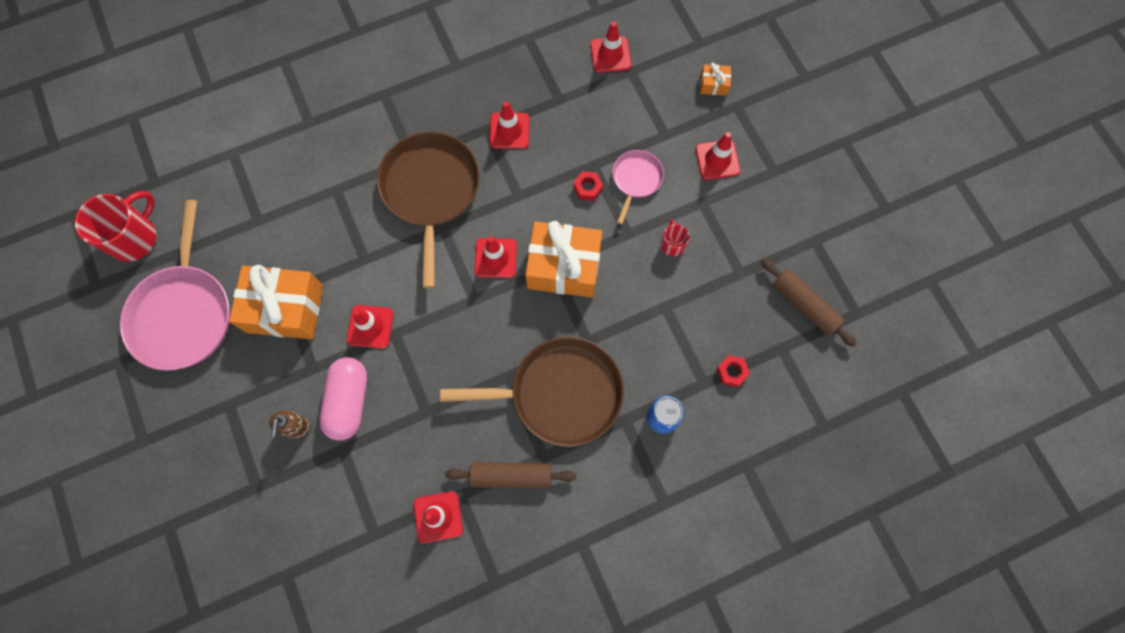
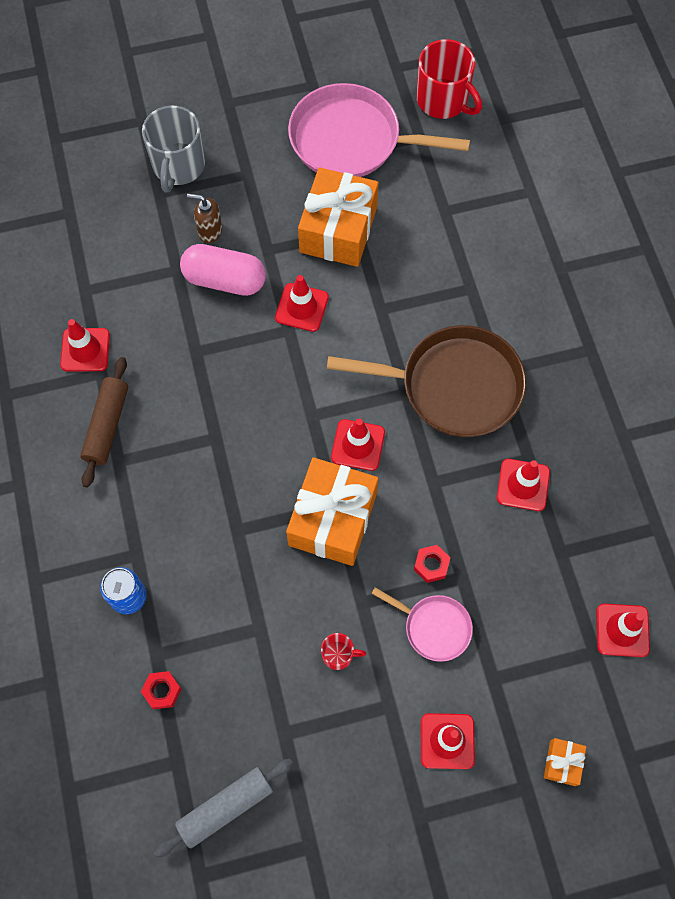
camera: 100 degrees right, 5 degrees down
brown pan [440,337,624,447] -> none
brown rolling pin [761,259,857,347] -> grey rolling pin [154,759,293,857]
none -> grey mug [142,106,205,193]

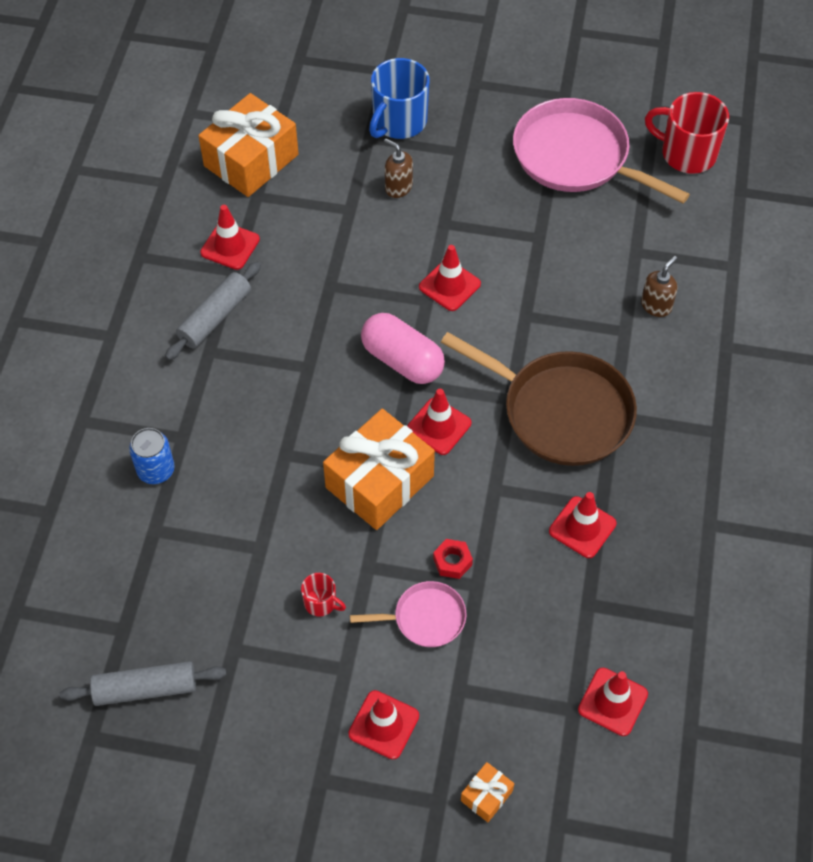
camera: 25 degrees right, 10 degrees down
brown rolling pin [80,357,128,488] -> grey rolling pin [165,262,261,360]
red nut [141,671,181,709] -> none
grey mug [142,106,205,193] -> blue mug [369,58,430,139]
pink capsule [180,244,266,296] -> pink capsule moved to [361,313,445,384]
orange gift [298,167,379,267] -> orange gift moved to [198,93,299,197]
pink pan [371,587,473,662] -> pink pan turned 60 degrees counterclockwise [350,581,466,647]
red mug [417,39,482,119] -> red mug turned 135 degrees clockwise [645,92,729,174]
none -> brown soap dispenser [641,256,678,317]

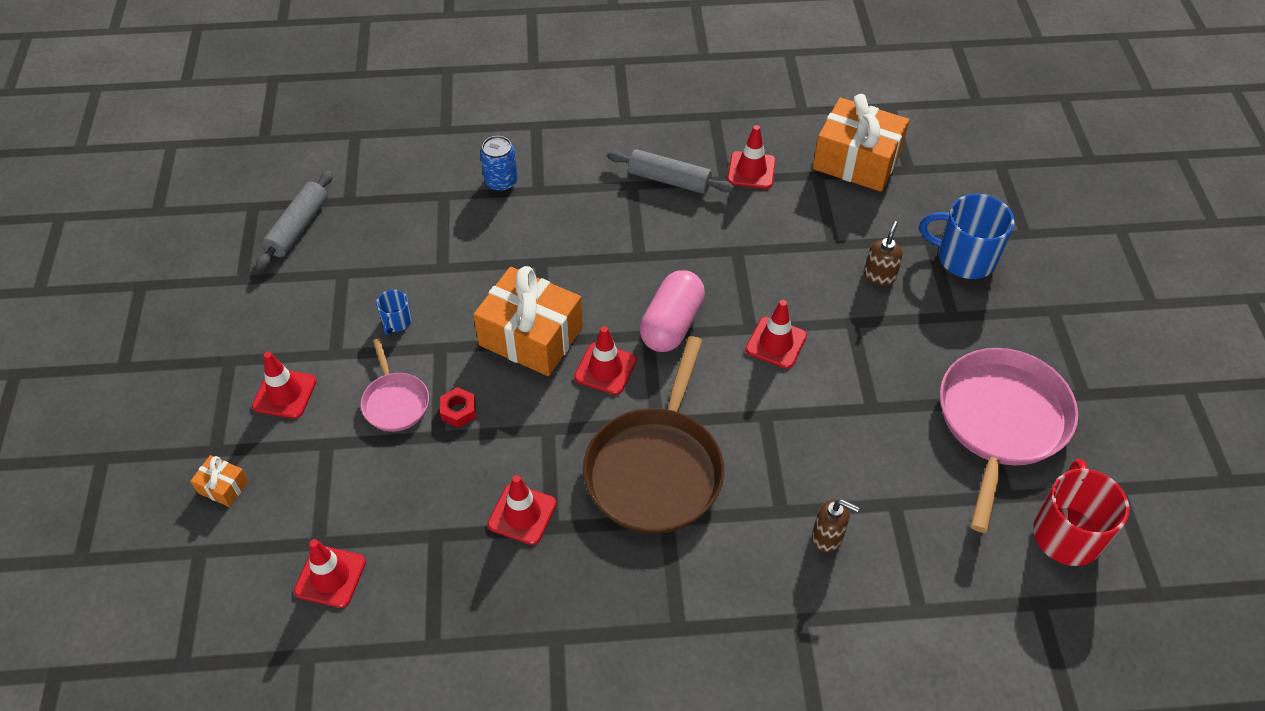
camera: 75 degrees right, 5 degrees down
grey rolling pin [60,661,226,706] -> grey rolling pin turned 45 degrees clockwise [256,171,333,270]
red mug [301,573,346,616] -> blue mug [376,290,412,335]

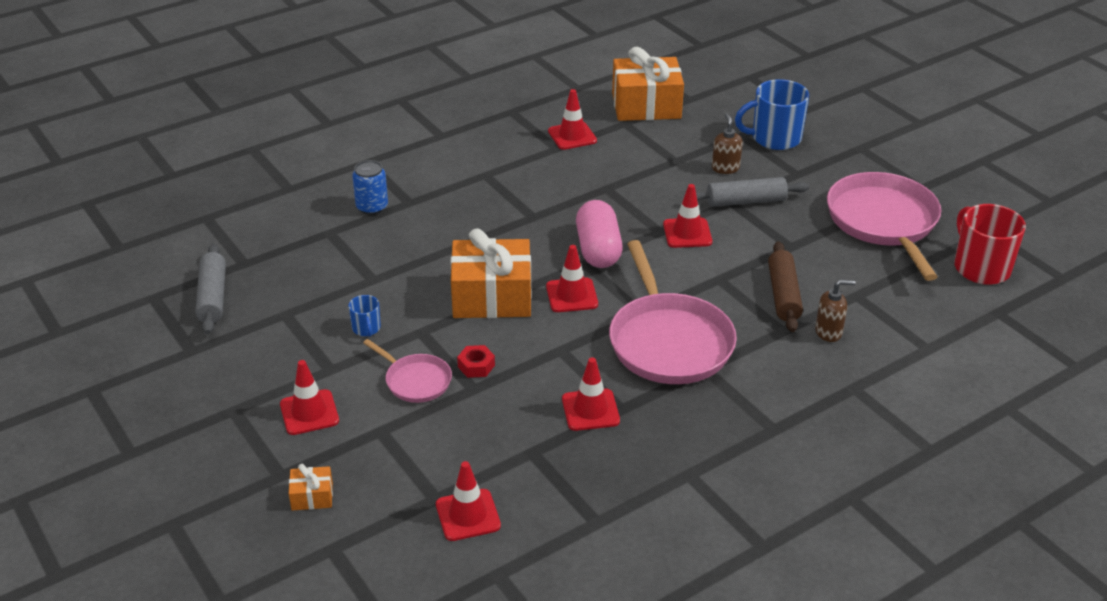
camera: 30 degrees left, 15 degrees down
brown pan [583,336,724,534] -> pink pan [609,240,737,384]
grey rolling pin [607,149,734,194] -> grey rolling pin moved to [696,177,809,207]
none -> brown rolling pin [768,241,803,332]

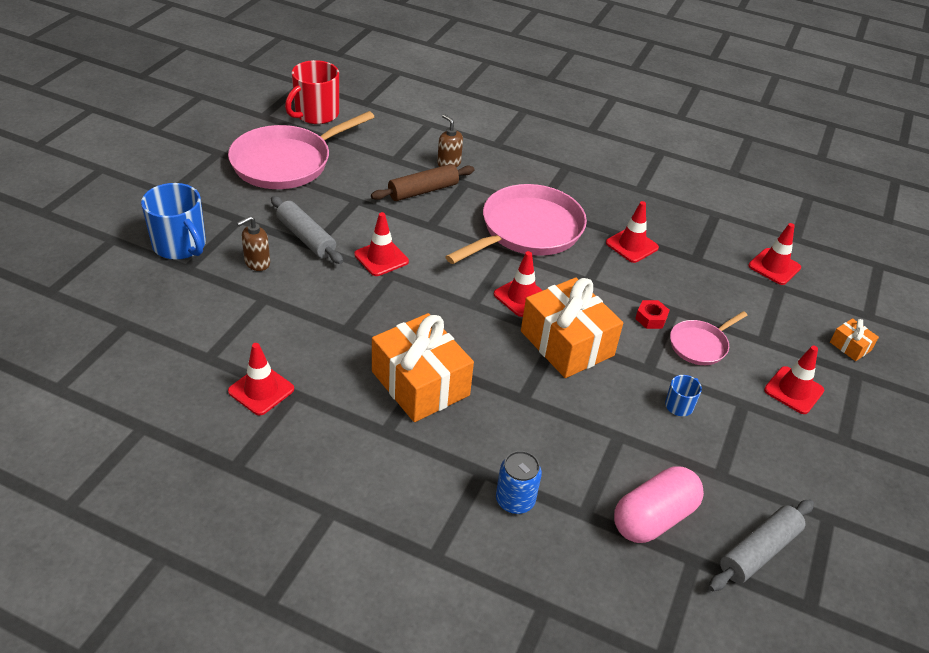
camera: 125 degrees left, 5 degrees up
pink pan [363,339,452,403] -> pink pan turned 135 degrees counterclockwise [670,311,748,365]
pink capsule [576,200,623,268] -> pink capsule moved to [614,466,704,543]
orange gift [612,47,684,121] -> orange gift moved to [372,313,474,422]

